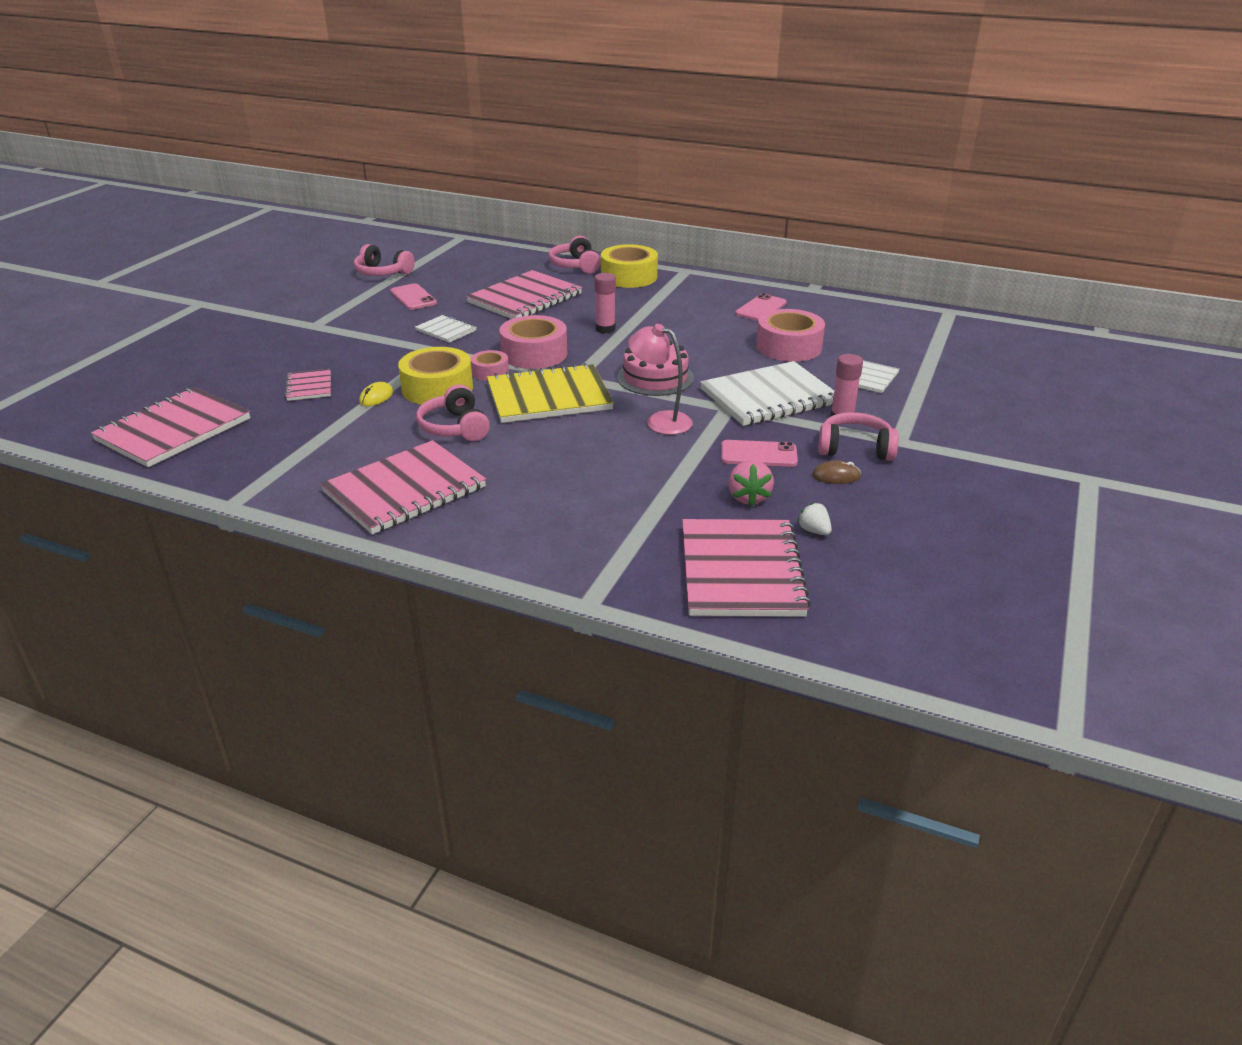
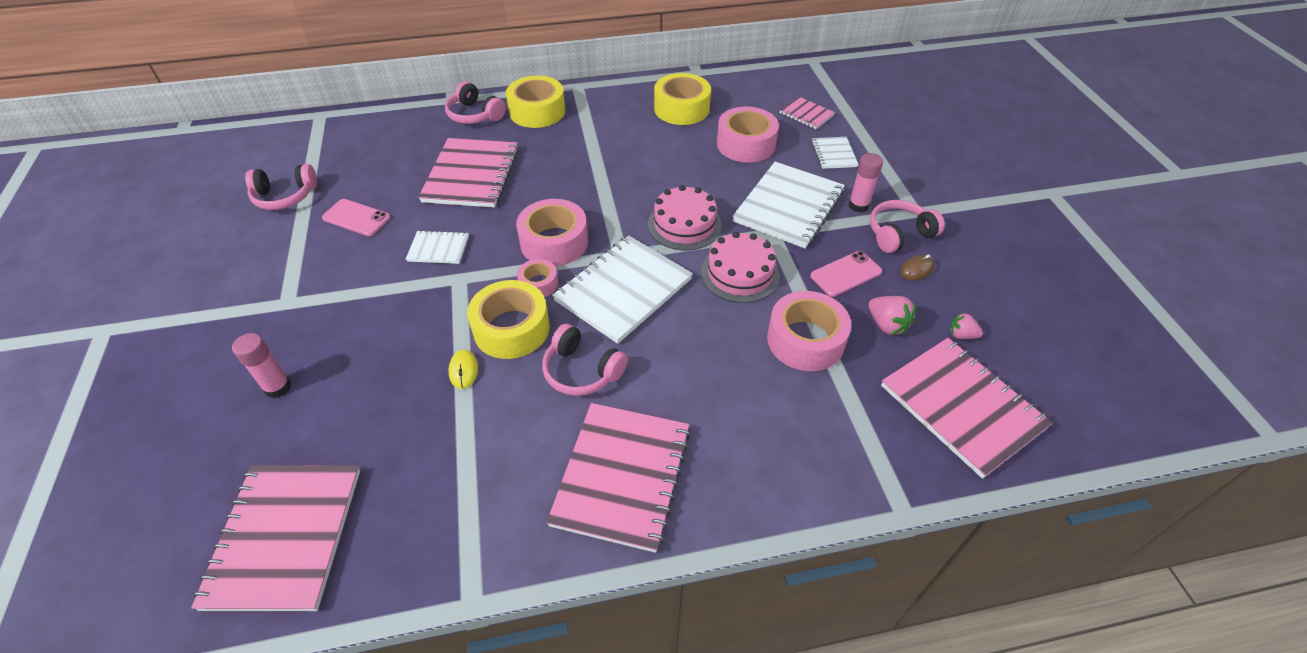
camera: 35 degrees left, 15 degrees up
pink notebook [285,369,331,401] -> pink notebook moved to [780,96,835,129]
yellow notebook [487,363,614,423] -> white notebook [552,235,693,344]
pink glue stick [594,273,616,334] -> pink glue stick moved to [232,333,291,398]
pink lamp [628,324,693,435] -> pink cake [701,232,780,303]
pink phone [735,293,787,321] -> yellow tape [654,73,711,125]
white strawberry [797,502,832,535] -> pink strawberry [949,312,983,339]
none -> pink tape [767,291,851,371]

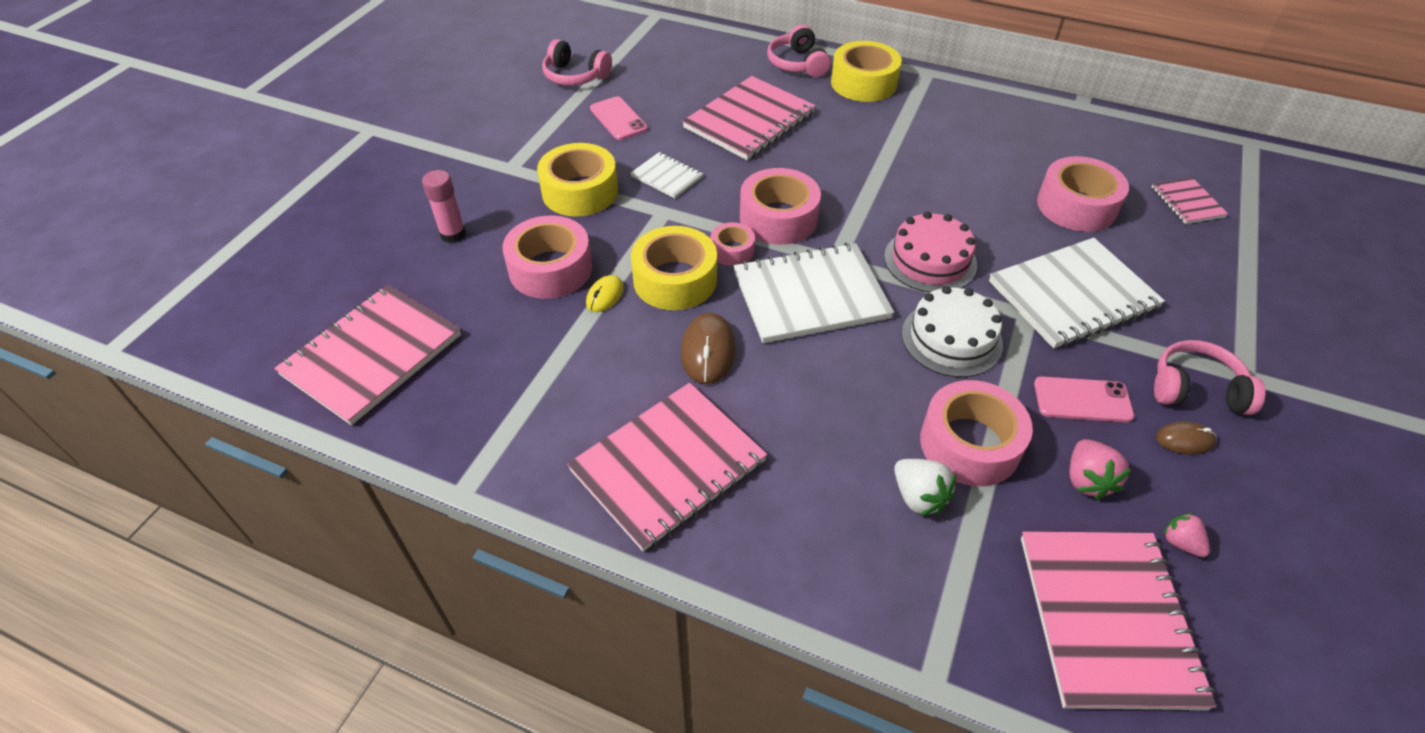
camera: 35 degrees right, 0 degrees up
pink headphones [542,324,628,396] -> brown mouse [681,312,736,384]
yellow tape [654,73,711,125] -> yellow tape moved to [537,143,618,216]
pink cake [701,232,780,303] -> white cake [902,286,1003,377]
white notebook [811,137,859,169] -> none
pink glue stick [849,153,883,212] -> none
none -> pink tape [502,216,592,299]
none -> white strawberry [894,459,956,516]

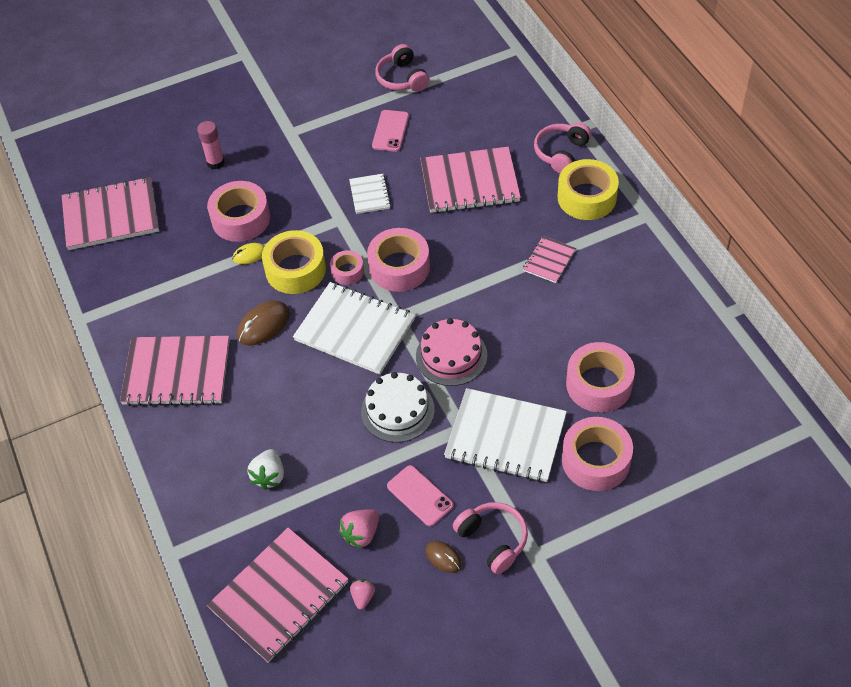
camera: 45 degrees right, 5 degrees up
yellow tape [537,143,618,216] -> none
pink tape [920,380,1033,486] -> pink tape moved to [562,417,633,491]
pink notebook [1151,177,1228,224] -> pink notebook moved to [523,236,576,283]

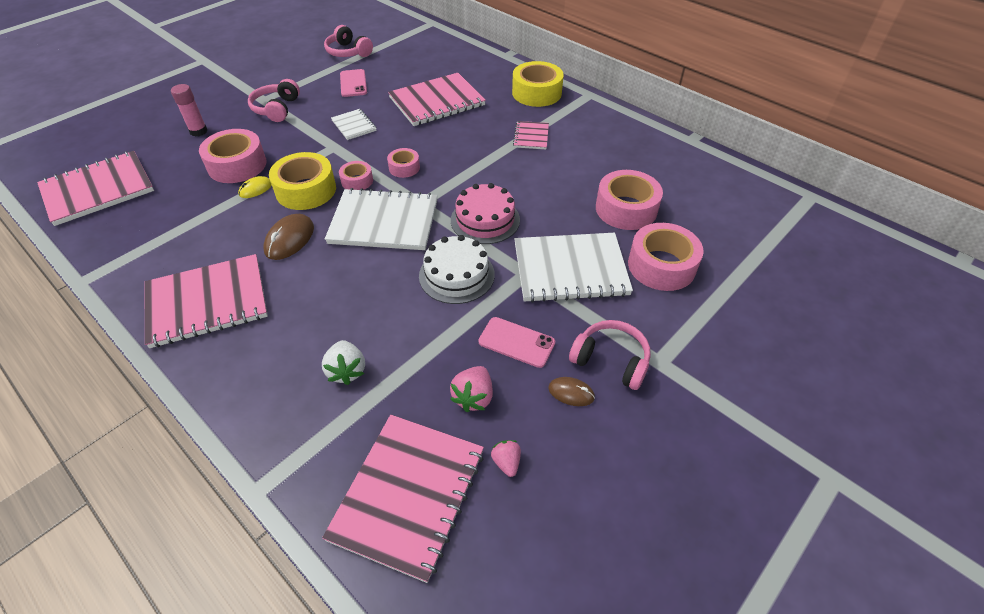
camera: 25 degrees left, 5 degrees down
pink tape [367,228,430,292] -> pink tape [387,148,420,178], size x0.54
pink headphones [534,122,591,173] -> pink headphones moved to [248,79,300,122]

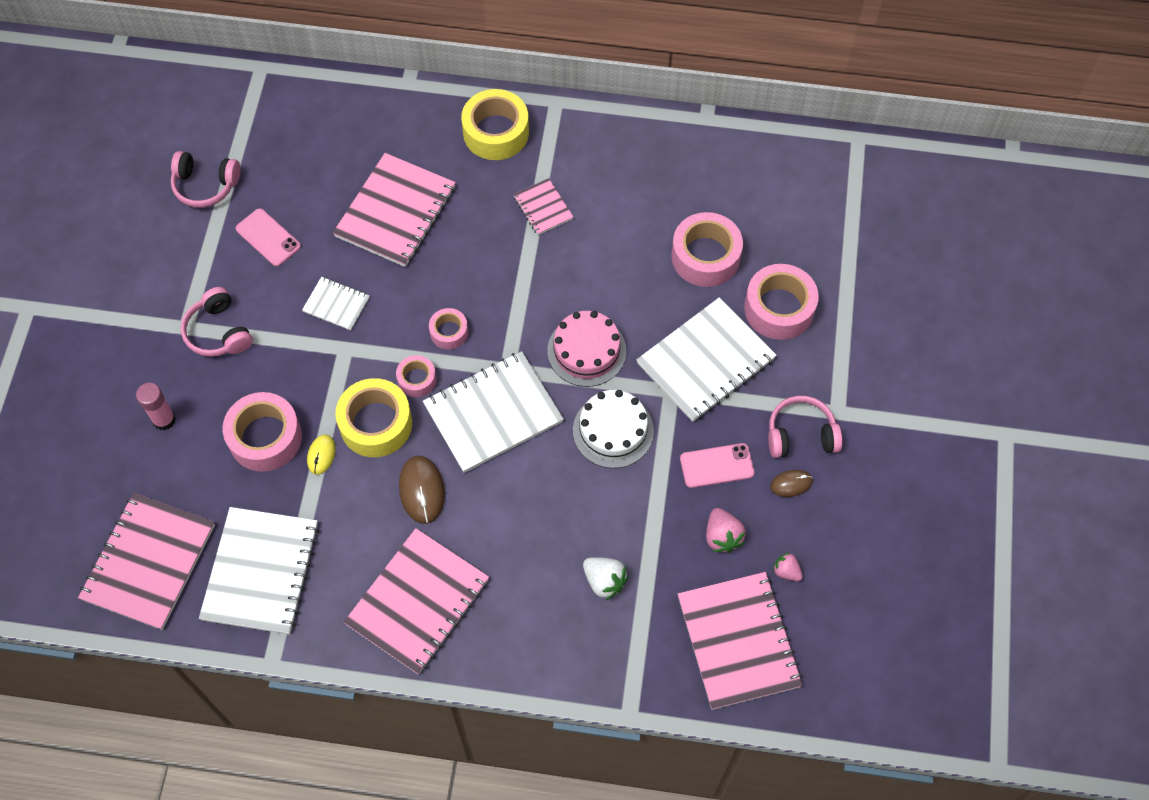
camera: 35 degrees left, 15 degrees up
none -> white notebook [199,507,319,634]

